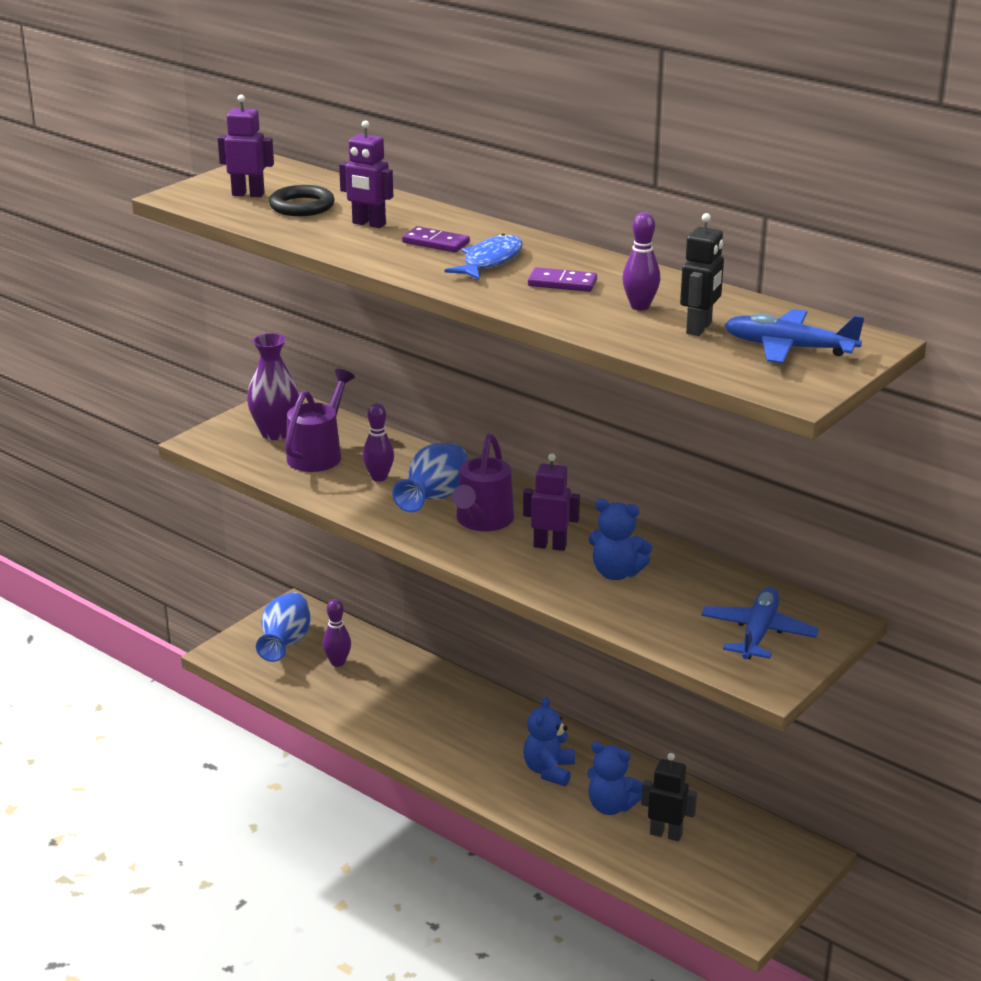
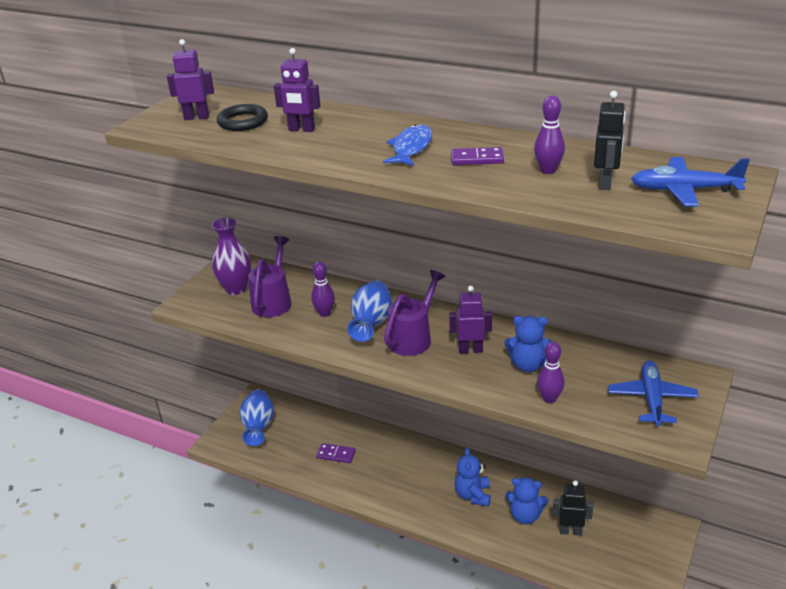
camera: 10 degrees left, 5 degrees up
purple bowling pin [323,599,351,667] -> purple bowling pin moved to [537,342,565,403]
purple domino [402,226,470,252] -> purple domino moved to [316,443,356,463]
purple watering can [452,434,514,531] -> purple watering can turned 150 degrees counterclockwise [384,270,446,356]

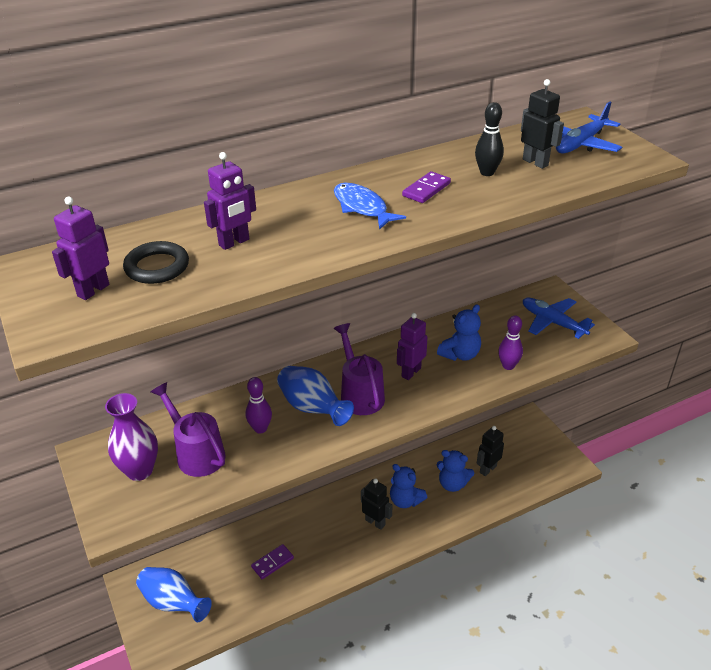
camera: 55 degrees left, 5 degrees up
blue teddy bear [505,478,549,524] -> blue teddy bear turned 60 degrees clockwise [437,450,474,492]
purple bowling pin [534,95,565,174] -> black bowling pin [475,102,504,176]
none -> black robot [361,479,392,530]

